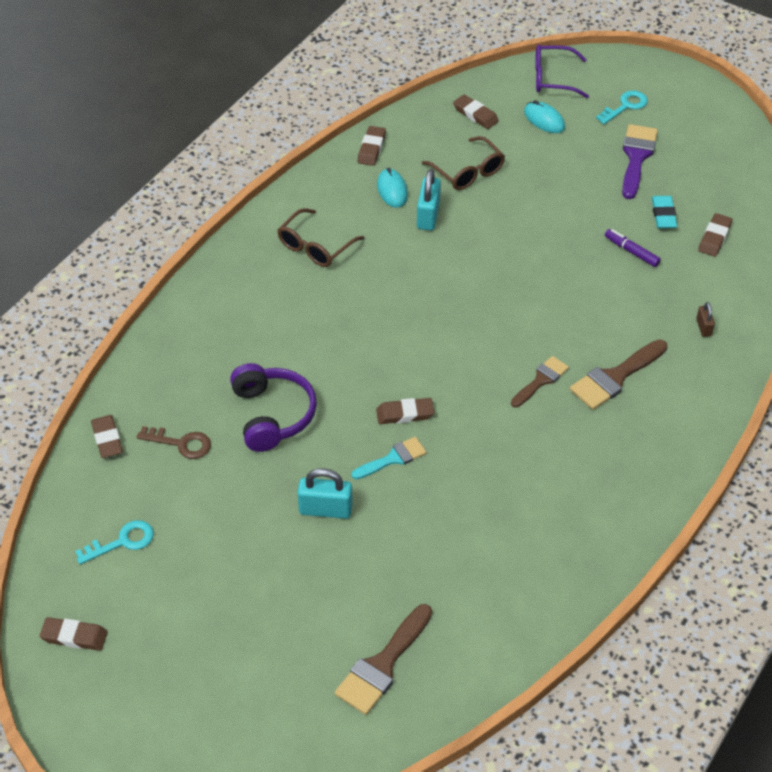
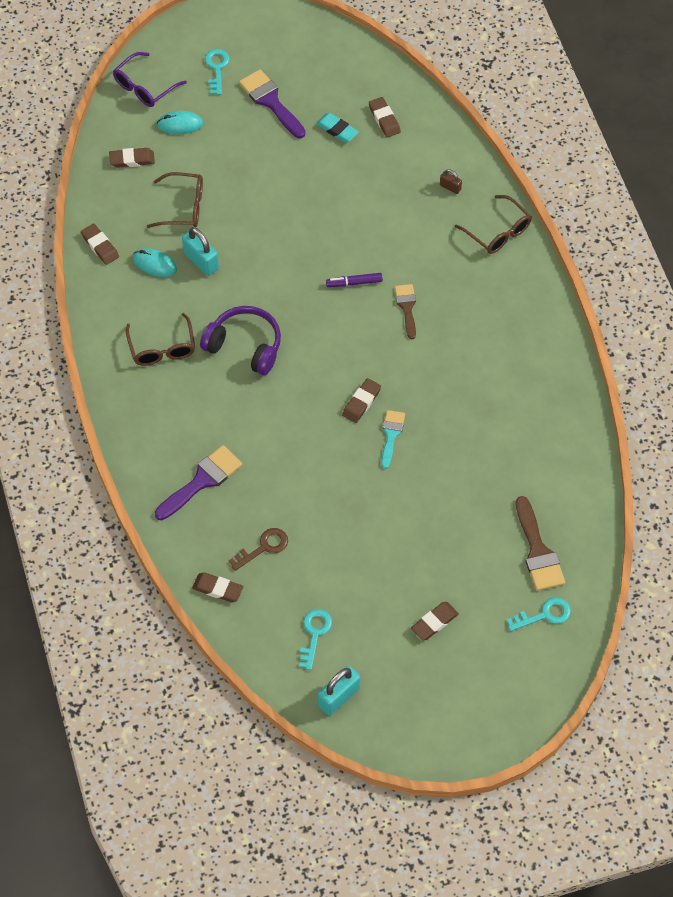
camera: 50 degrees left, 10 degrees up
brown eraser [40,617,108,651] -> brown eraser moved to [411,602,459,640]
purple headphones [230,363,317,452] -> purple headphones moved to [200,306,281,375]
turquoise padlock [298,468,353,519] -> turquoise padlock moved to [318,666,360,715]
brown brush [570,340,668,410] -> none
purple marker [605,229,661,267] -> purple marker moved to [326,273,383,287]
none -> purple brush [155,445,242,520]
none -> brown glasses [455,195,532,254]
none -> turquoise key [507,597,571,631]

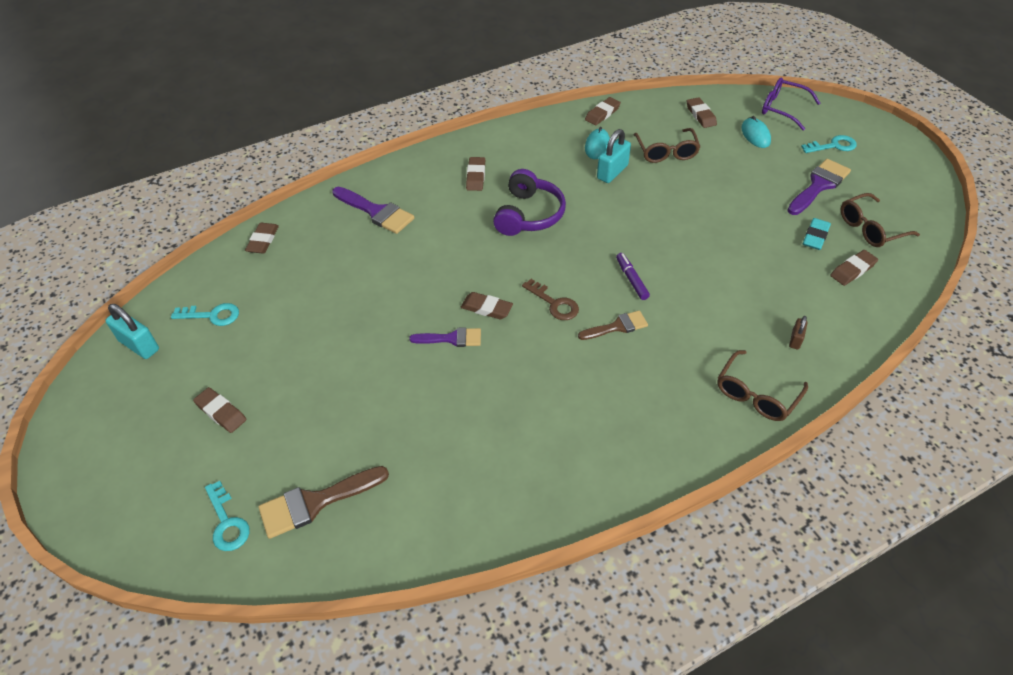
camera: 80 degrees right, 10 degrees down
brown glasses [126,313,195,366] -> brown glasses moved to [841,193,920,247]
brown key [229,528,288,571] -> brown key moved to [522,279,579,320]
turquoise brush [381,410,405,469] -> purple brush [409,328,481,347]
none -> brown eraser [466,157,485,191]

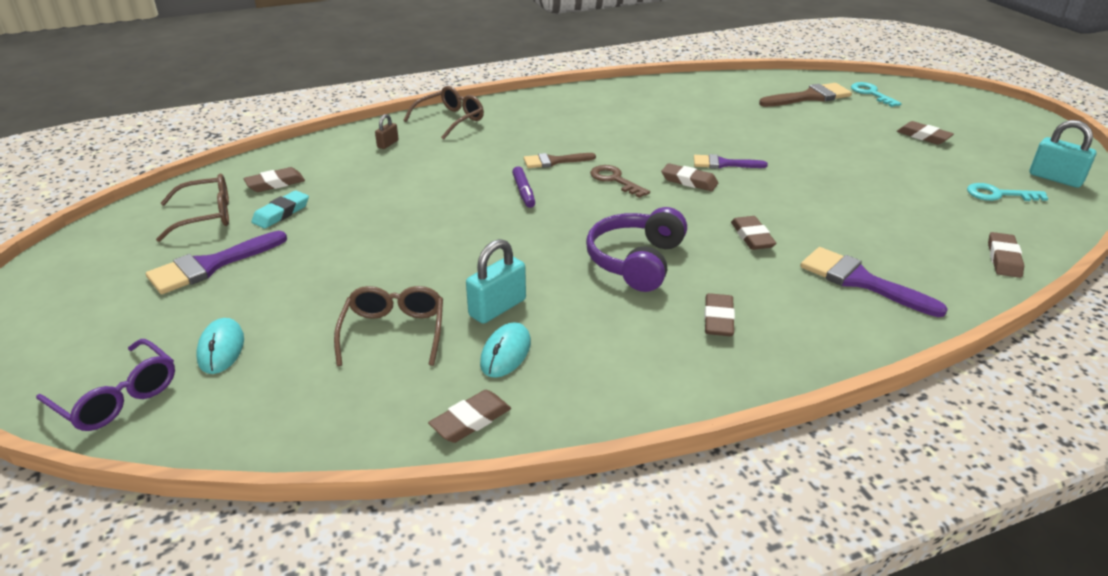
camera: 175 degrees left, 15 degrees down
brown eraser [687,97,717,128] -> brown eraser moved to [731,216,777,250]
turquoise key [801,135,857,153] -> none

